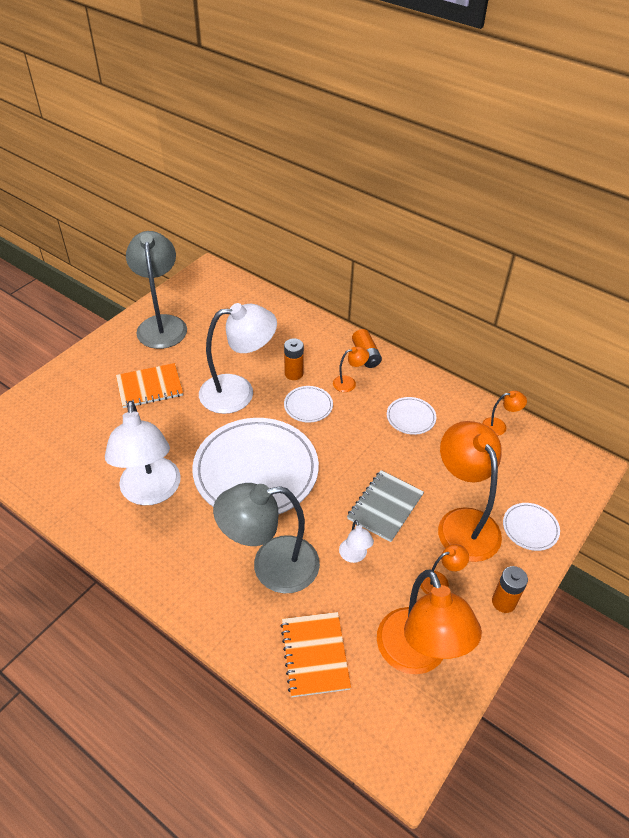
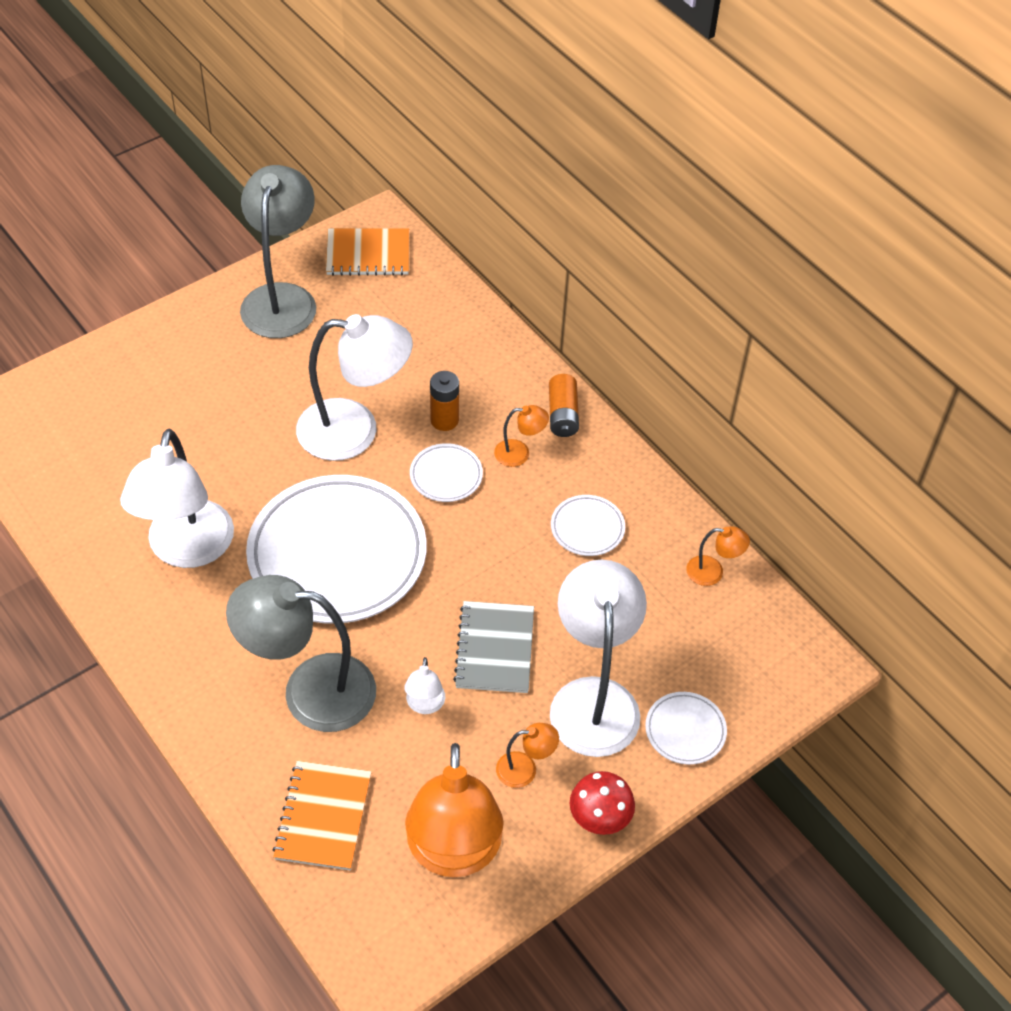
camera: 15 degrees right, 5 degrees up
orange notebook [116,363,183,408] -> orange notebook moved to [326,229,409,276]
grey notebook [347,470,424,542] -> grey notebook turned 45 degrees counterclockwise [453,601,534,693]
orange lamp [438,421,502,562] -> white lamp [550,560,647,757]
orange battery [492,566,528,613] -> red mushroom [570,771,635,835]

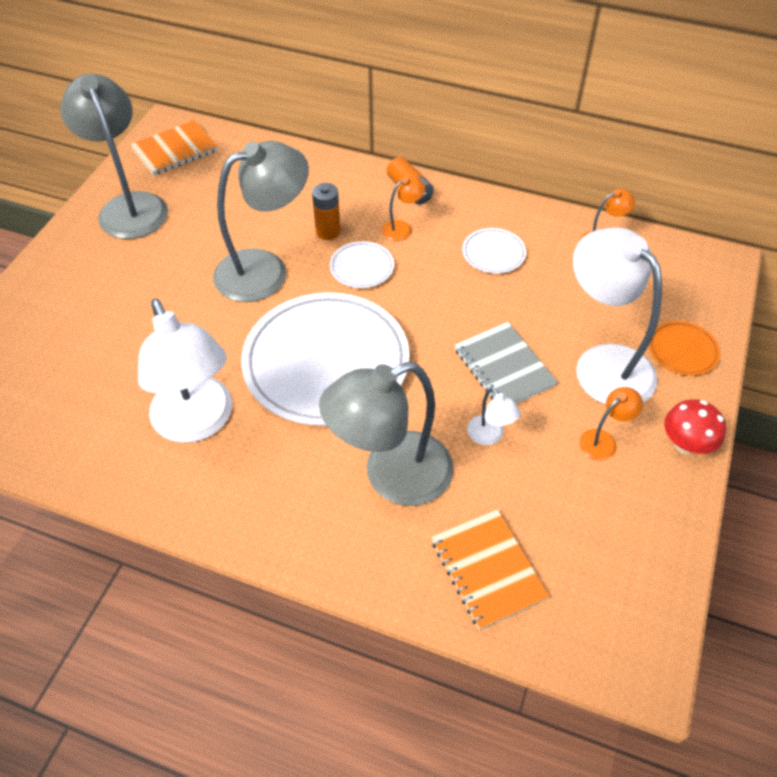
camera: 30 degrees left, 0 degrees up
white lamp [296,314,413,461] -> grey lamp [213,141,309,302]
orange lamp [405,743,504,877] -> none
white plate [645,692,727,765] -> orange plate [649,321,720,376]

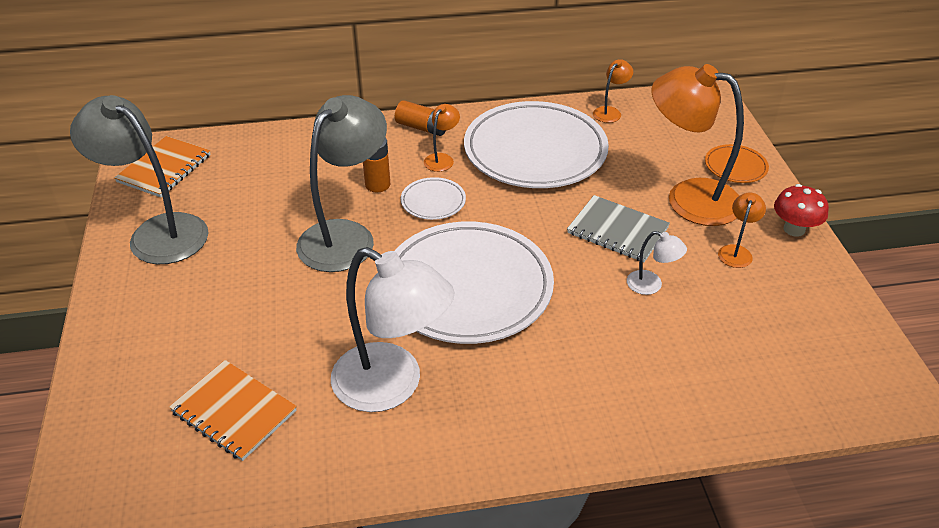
camera: 30 degrees left, 10 degrees down
grey lamp [319,362,454,506] -> none
orange notebook [431,509,549,630] -> orange notebook moved to [169,360,297,461]
white plate [462,228,526,274] -> white plate [464,101,609,188], size x2.35
white lamp [573,227,662,405] -> orange lamp [651,64,744,226]

